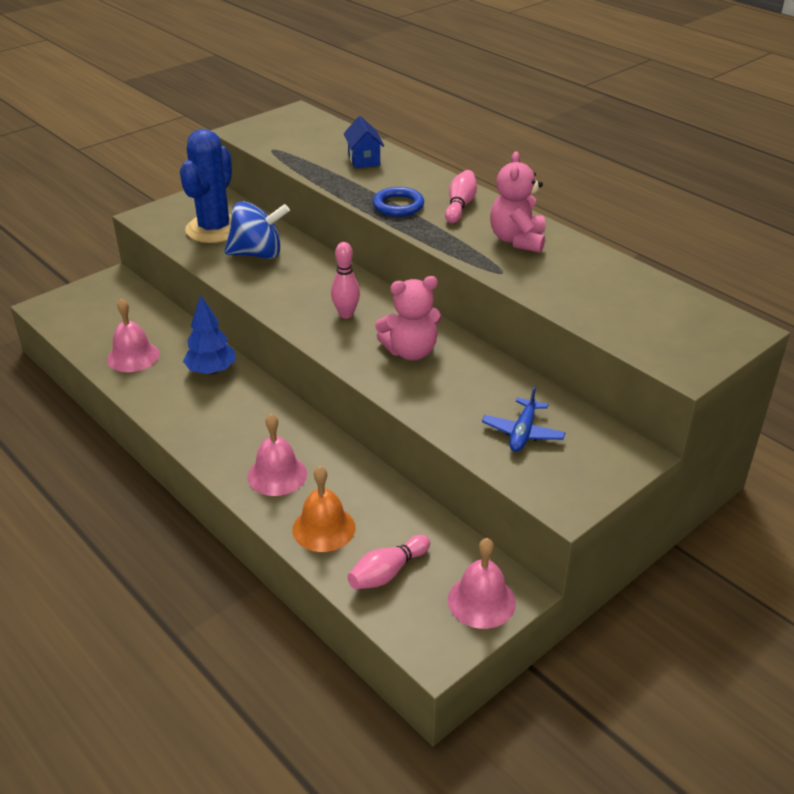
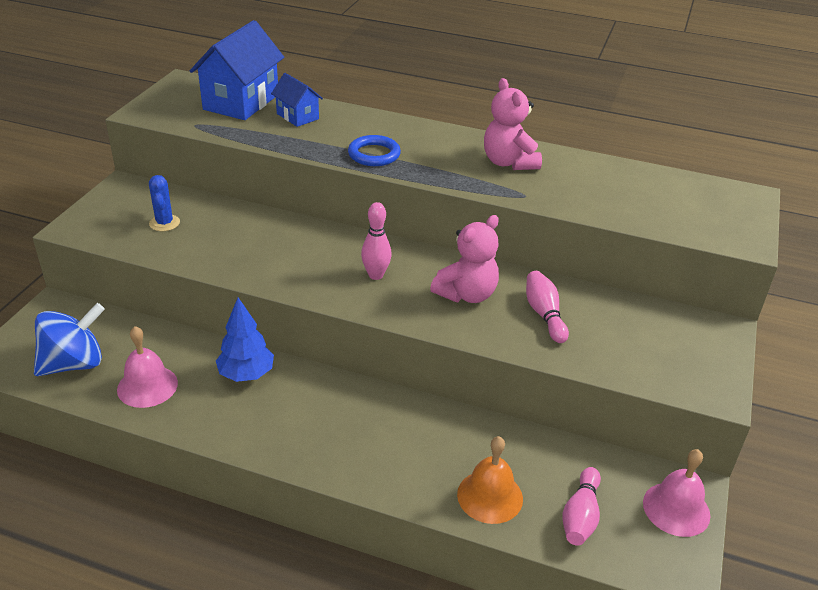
camera: 30 degrees left, 0 degrees up
blue cactus [180,129,232,243] -> blue cactus [149,175,180,231], size x0.47
blue spinning top [224,201,290,259] -> blue spinning top moved to [34,303,105,376]
pink bell [248,414,307,496] -> none
pink bowling pin [445,170,477,223] -> pink bowling pin moved to [526,271,569,343]
blue plane [482,386,566,452] -> none
none -> blue house [190,20,284,120]

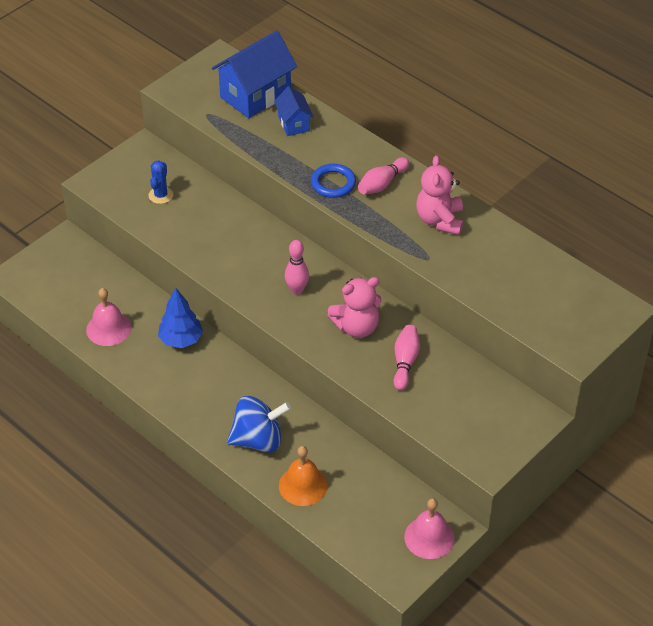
camera: 25 degrees right, 10 degrees up
blue spinning top [34,303,105,376] -> blue spinning top moved to [227,396,291,453]
pink bowling pin [562,467,601,545] -> pink bowling pin moved to [358,157,409,194]

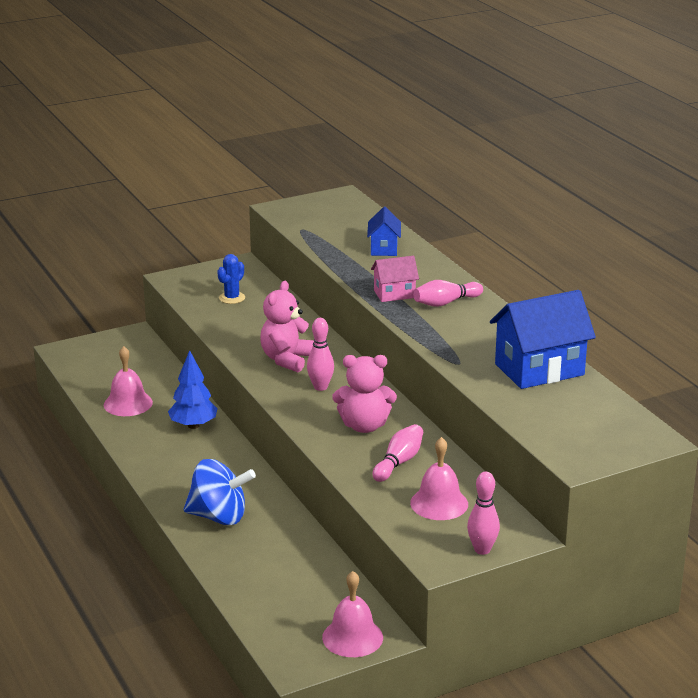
camera: 20 degrees right, 20 degrees down
blue house [212,31,297,118] -> blue house moved to [490,290,596,389]
orange bell [279,446,328,506] -> none
blue ring [311,164,356,198] -> pink house [371,256,419,302]
pink teddy bear [416,155,463,235] -> pink teddy bear moved to [260,281,314,372]
none -> pink bell [410,437,468,520]
none -> pink bowling pin [467,472,500,555]

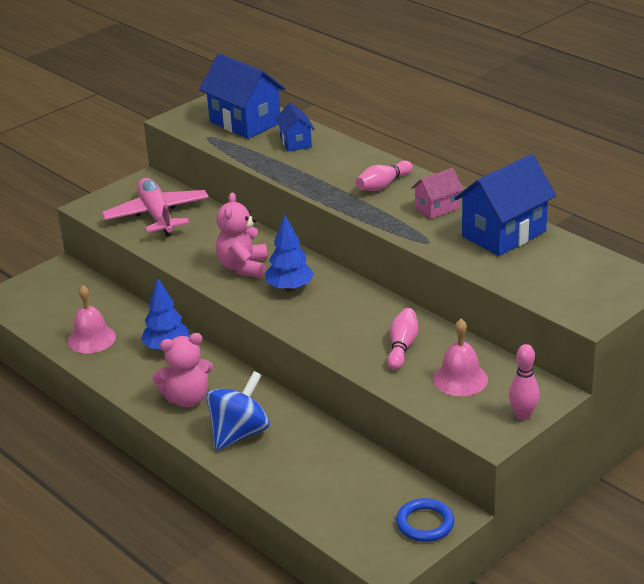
camera: 15 degrees left, 5 degrees up
blue spinning top [184,459,256,525] -> blue spinning top turned 45 degrees counterclockwise [206,371,270,451]
blue cactus [217,254,245,304] -> pink plane [102,178,209,237]
pink bowling pin [307,318,334,391] -> blue tree [265,215,314,292]
pink bell [322,571,383,657] -> blue ring [396,498,454,542]
pink teddy bear [333,355,397,433] -> pink teddy bear moved to [152,333,213,407]
pink house [371,256,419,302] -> pink house moved to [411,168,463,219]
none -> blue house [199,53,286,139]

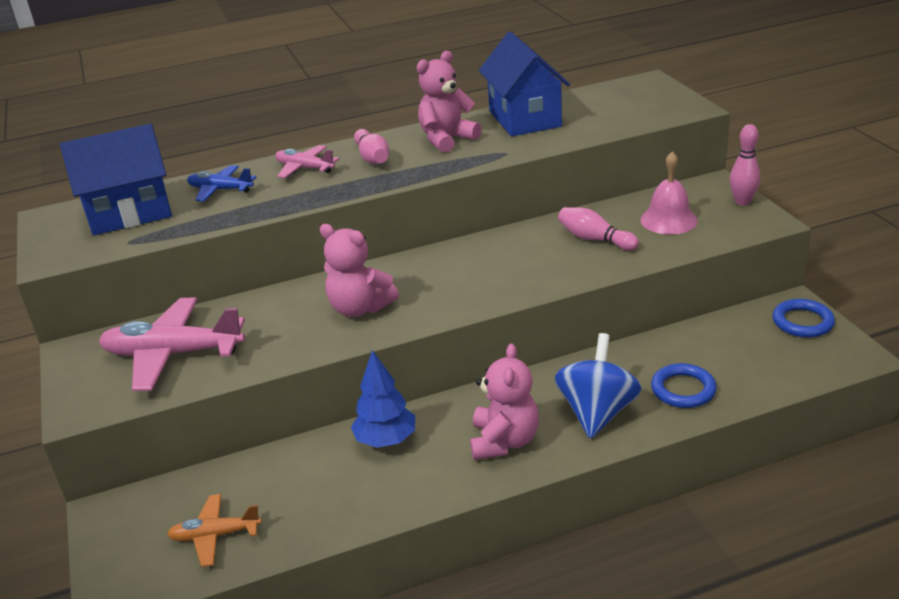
camera: 65 degrees left, 0 degrees up
pink bell [68,285,116,353] -> none
blue spinning top [206,371,270,451] -> blue spinning top turned 45 degrees clockwise [555,333,642,439]
blue tree [265,215,314,292] -> none
blue house [275,102,315,151] -> blue plane [187,165,256,201]
pink house [411,168,463,219] -> pink teddy bear [417,51,481,153]
none -> orange plane [167,494,262,567]
none -> pink plane [275,145,340,178]
none -> blue ring [651,363,717,408]

